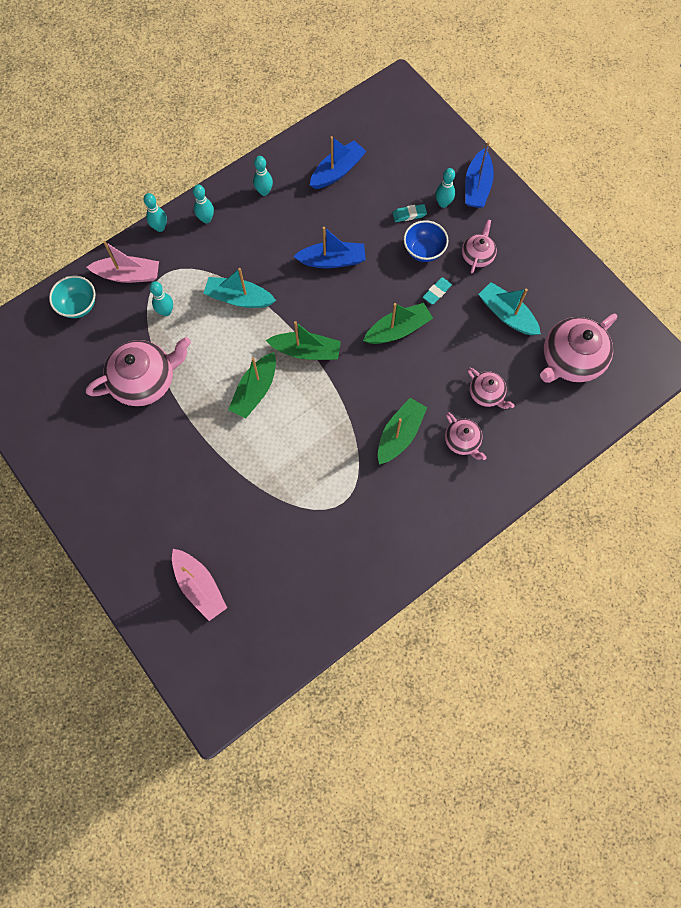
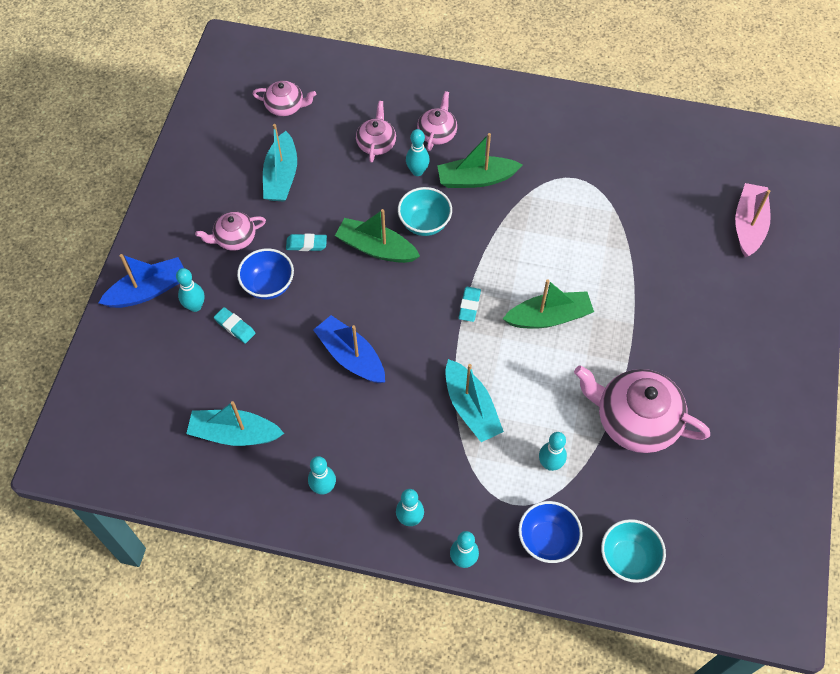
camera: 130 degrees left, 10 degrees down
pink boat [87,241,159,283] -> blue bowl [518,501,583,563]
green boat [266,321,341,360] -> turquoise eraser [459,287,481,322]
blue boat [310,136,367,189] -> turquoise boat [186,401,284,446]
pink teapot [540,314,617,383] -> pink teapot [253,81,316,116], size x0.54
none -> turquoise bowl [398,187,452,236]
none -> turquoise bowling pin [406,129,430,176]

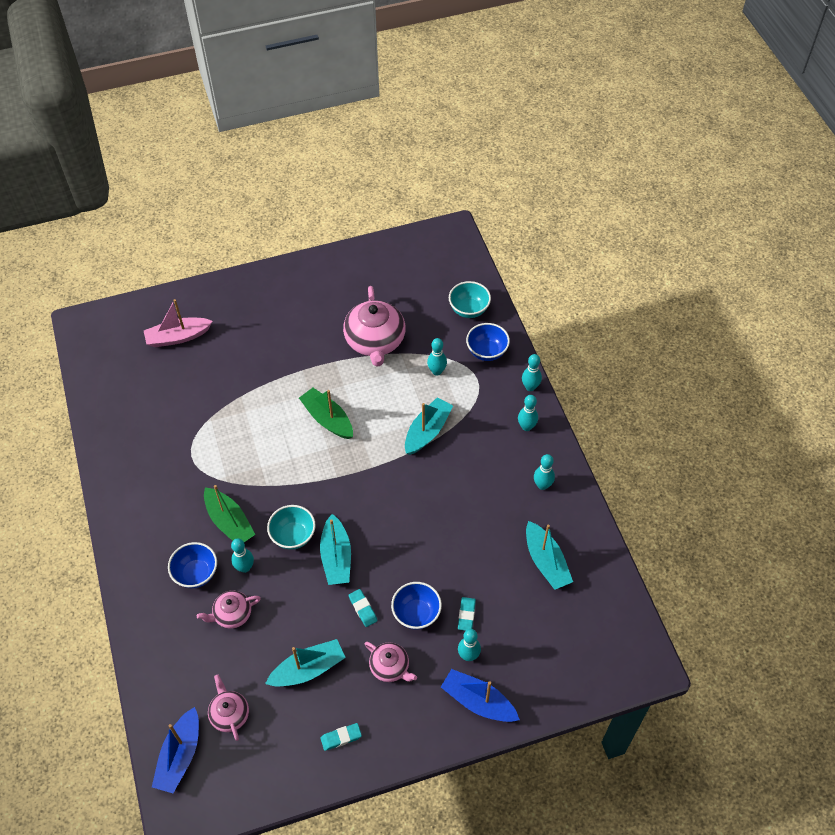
camera: 120 degrees left, 5 degrees down
blue boat [313,315,385,383] -> blue boat moved to [152,707,199,793]
green boat [335,209,420,263] -> turquoise boat [320,514,351,585]
pink teapot [417,91,457,151] -> blue bowl [168,542,217,588]
turquoise eraser [459,287,481,322] -> turquoise eraser moved to [320,723,362,751]

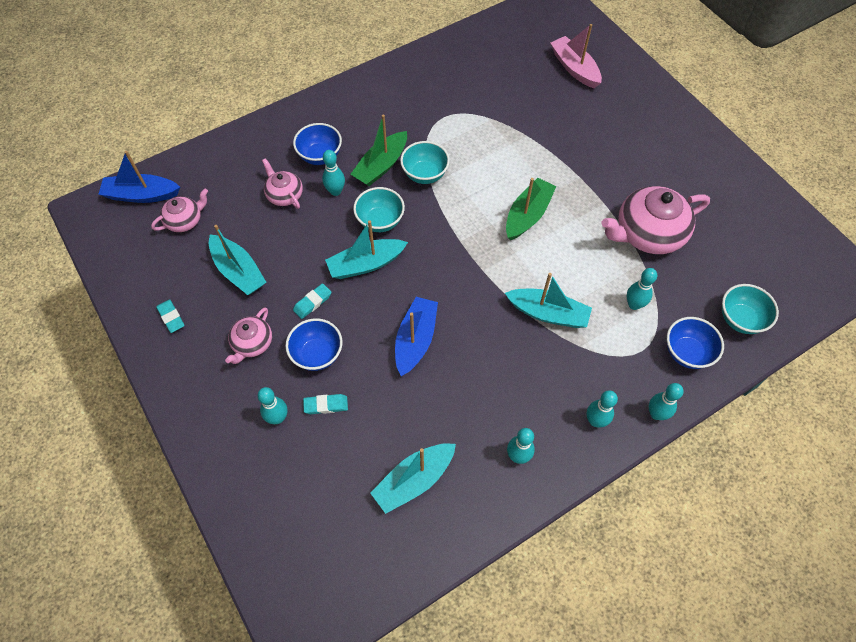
camera: 75 degrees right, 5 degrees up
blue boat [441,669,520,722] -> blue boat moved to [395,297,438,376]
none -> turquoise bowl [400,141,450,184]

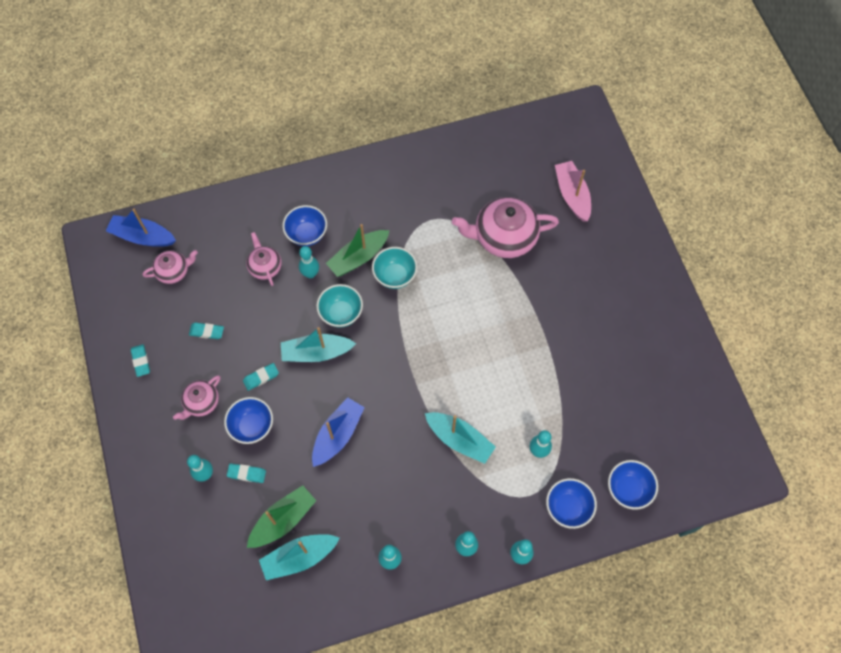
camera: 15 degrees right, 5 degrees up
turquoise boat [209,225,266,295] -> turquoise eraser [189,322,224,339]
green boat [506,178,556,240] -> green boat moved to [247,485,316,548]
pink teapot [601,186,710,254] -> pink teapot moved to [452,197,559,258]
turquoise bowl [722,284,779,334] -> blue bowl [608,460,658,510]

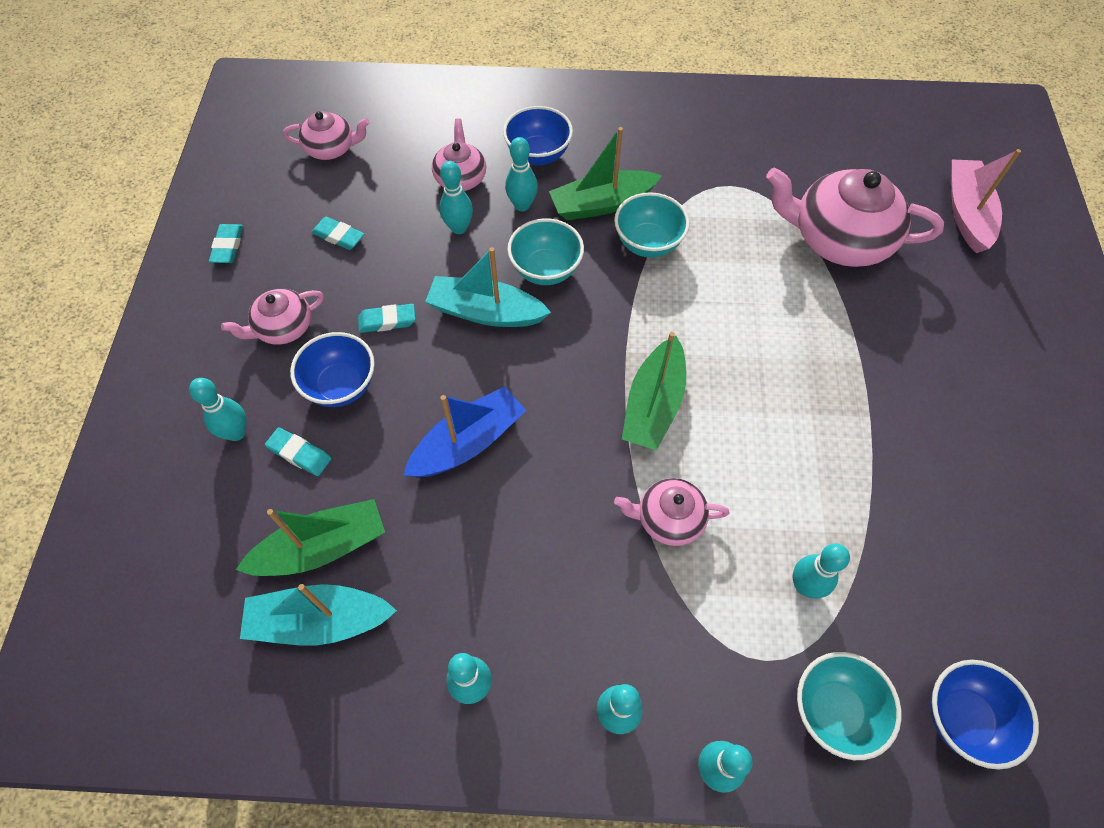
camera: 20 degrees right, 5 degrees down
blue boat [106,208,176,247] -> none
turquoise boat [425,412,496,464] -> pink teapot [614,478,729,546]
blue bowl [546,478,597,529] -> turquoise bowl [797,652,902,760]
none -> turquoise bowling pin [440,161,473,234]
none -> green boat [622,332,686,450]

